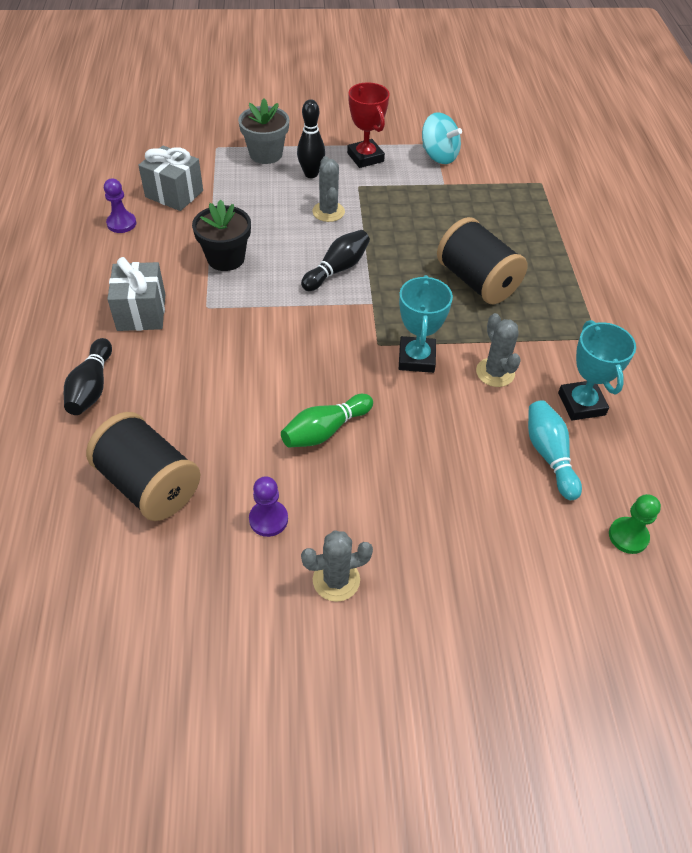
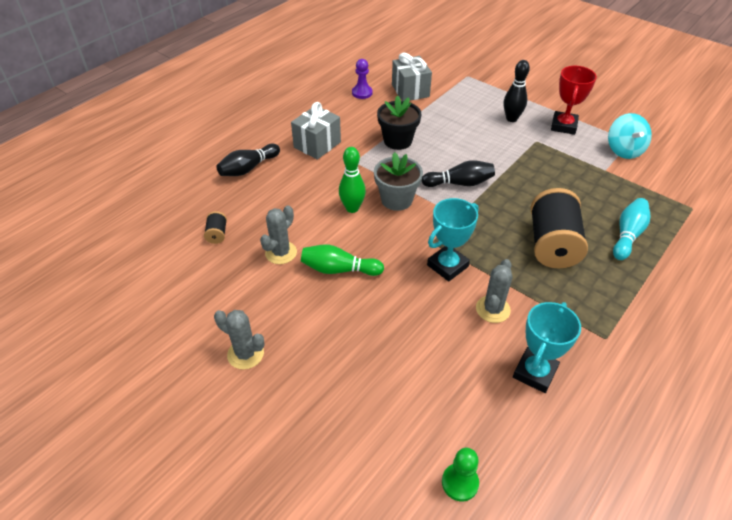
camera: 45 degrees right, 5 degrees down
black spool [86,412,201,521] -> black spool [204,211,227,244], size x0.42
grey flower pot [238,98,289,164] -> grey flower pot moved to [374,152,423,211]
purple pawn [249,476,288,537] -> none
grey cactus [312,156,345,222] -> grey cactus moved to [260,205,297,264]
turquoise bowling pin [528,400,582,500] -> turquoise bowling pin moved to [613,198,650,260]
none -> green bowling pin [339,147,366,213]

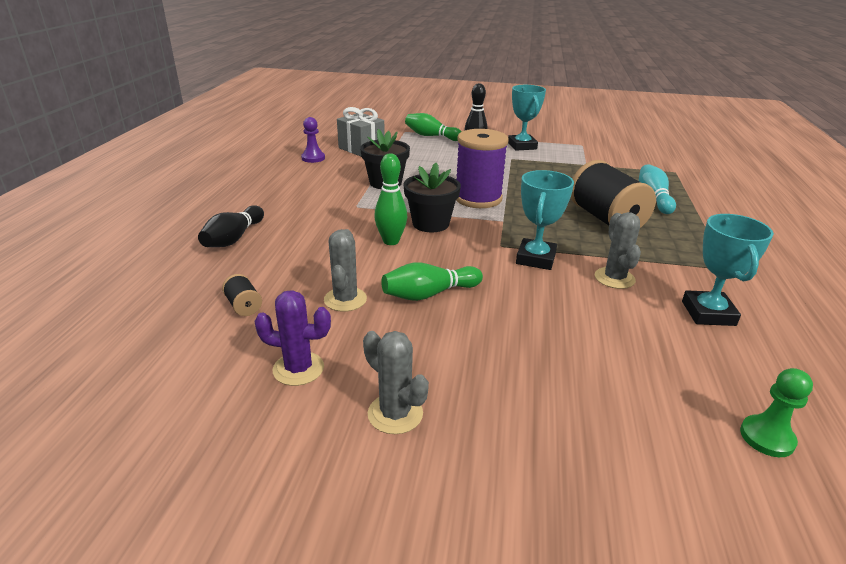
camera: 30 degrees left, 15 degrees down
grey cactus [214,310,264,369] -> grey cactus turned 45 degrees clockwise [363,331,429,434]
grey gift [291,102,341,160] -> none
grey flower pot [374,152,423,211] -> black flower pot [403,163,461,232]
black bowling pin [422,160,495,187] -> purple spool [456,129,509,208]
red trophy [551,66,597,135] -> turquoise trophy [508,85,546,151]
turquoise spinning top [608,113,652,159] -> none
none -> purple cactus [254,290,331,386]
none -> green bowling pin [405,113,462,141]

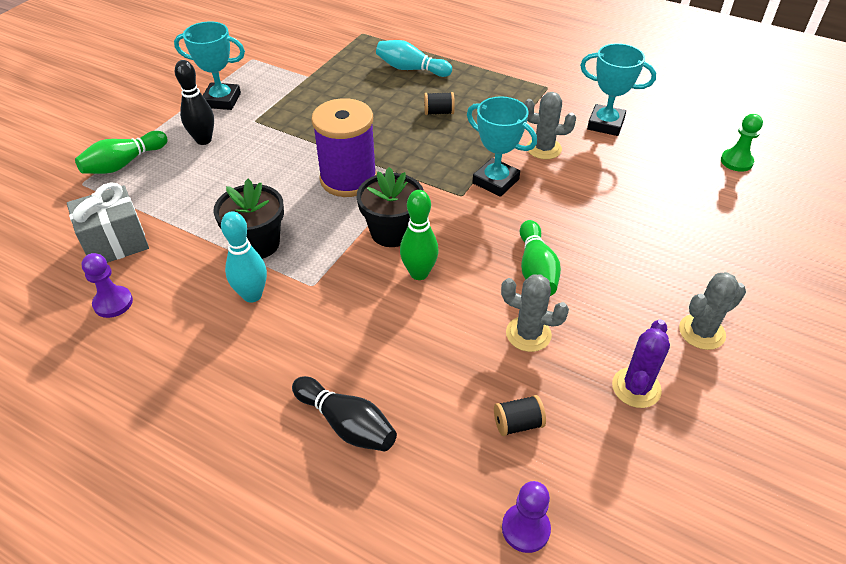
camera: 70 degrees left, 15 degrees up
black spool [571,160,656,228] -> black spool [424,92,455,115], size x0.42
none -> turquoise bowling pin [221,211,267,303]
none -> purple pawn [502,481,551,553]

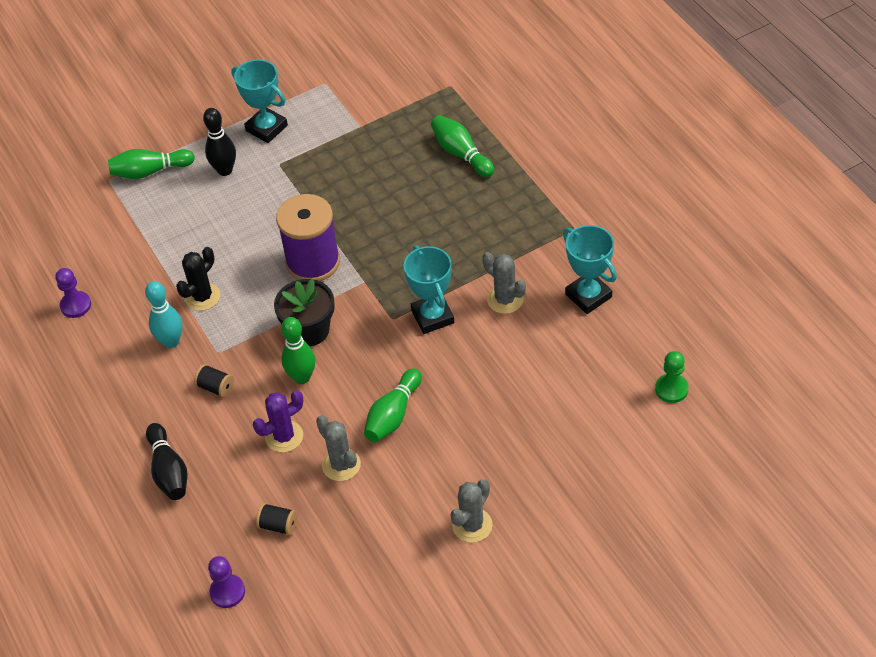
camera: 35 degrees right, 5 degrees up
grey gift [67,182,149,263] -> none
black flower pot [214,179,284,259] -> black cactus [176,247,220,311]
turquoise bowling pin [376,40,452,77] -> green bowling pin [431,115,494,177]
black spool [424,92,455,115] -> black spool moved to [194,364,234,397]
purple cactus [612,319,670,408] -> purple cactus moved to [253,391,303,452]
grey cactus [679,272,746,350] -> grey cactus turned 60 degrees counterclockwise [450,479,493,543]

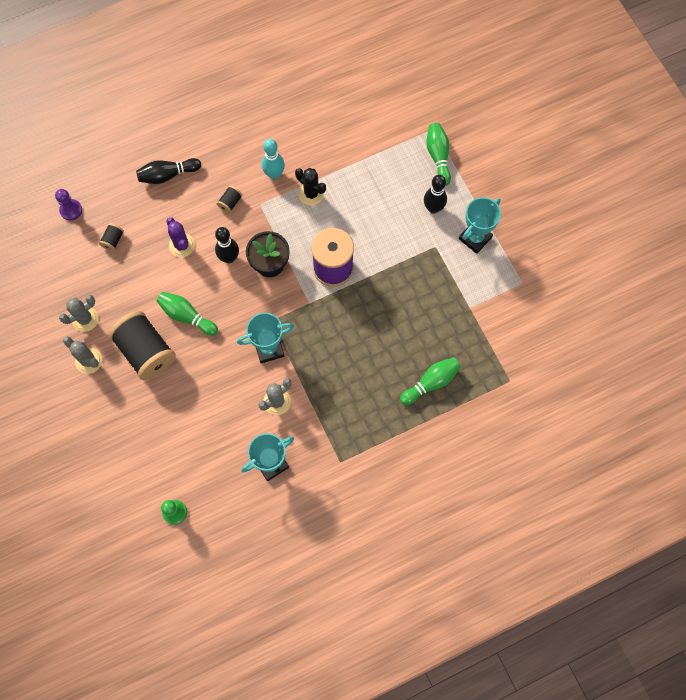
camera: 90 degrees right, 20 degrees up
purple pawn [55,268,91,318] -> none
green bowling pin [281,317,315,384] -> black bowling pin [215,227,239,263]
grey cactus [316,415,361,481] -> grey cactus moved to [59,295,99,332]
none -> black spool [109,311,176,380]

